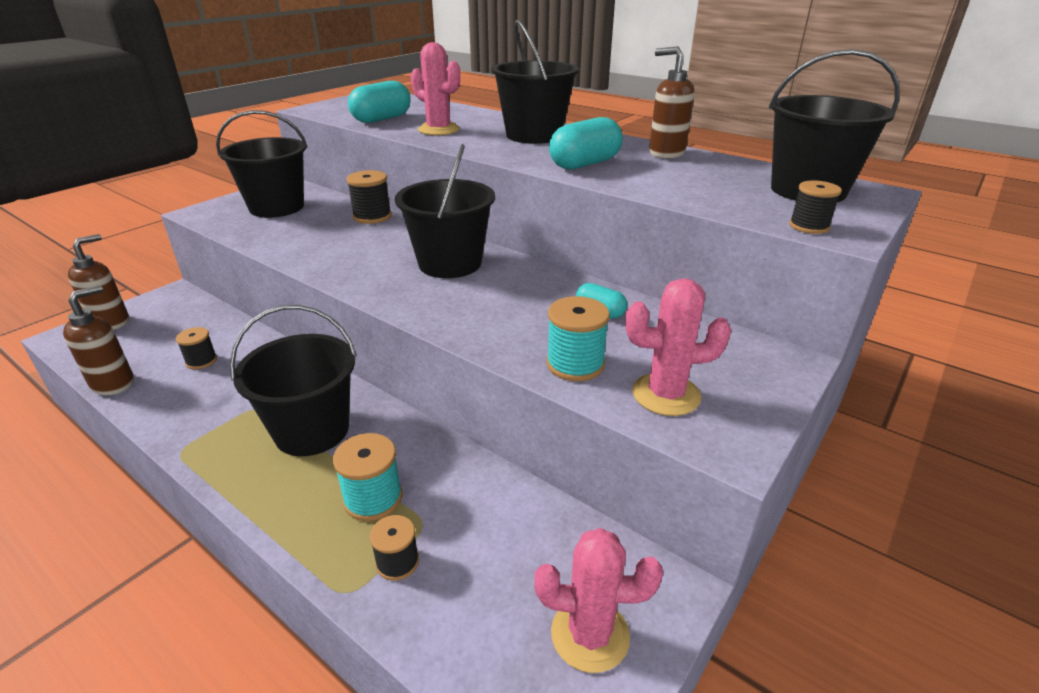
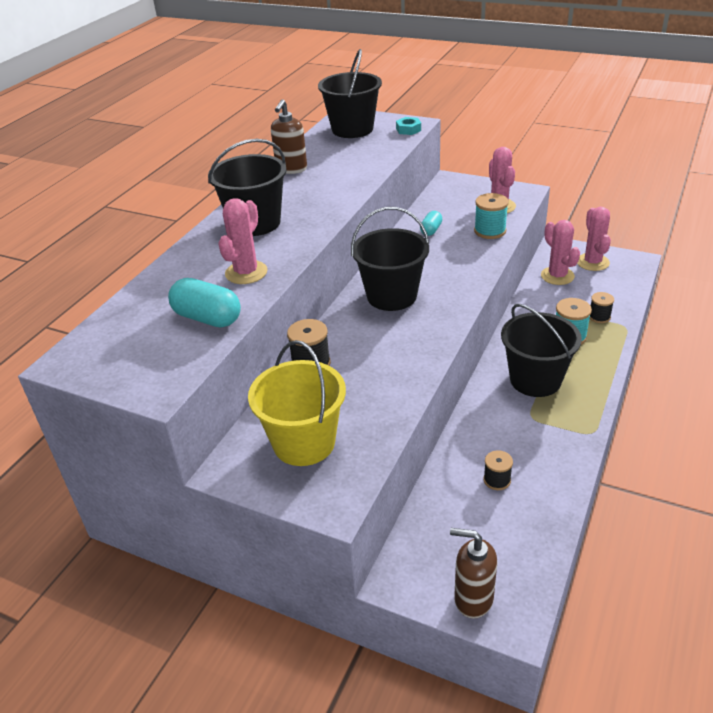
camera: 100 degrees left, 5 degrees up
brown soap dispenser [63,285,134,395] -> none
black bucket [216,110,308,218] -> yellow bucket [248,340,346,466]
turquoise capsule [549,117,623,170] -> none
black spool [789,180,842,234] -> turquoise nut [396,117,421,135]
none -> pink cactus [541,220,580,285]

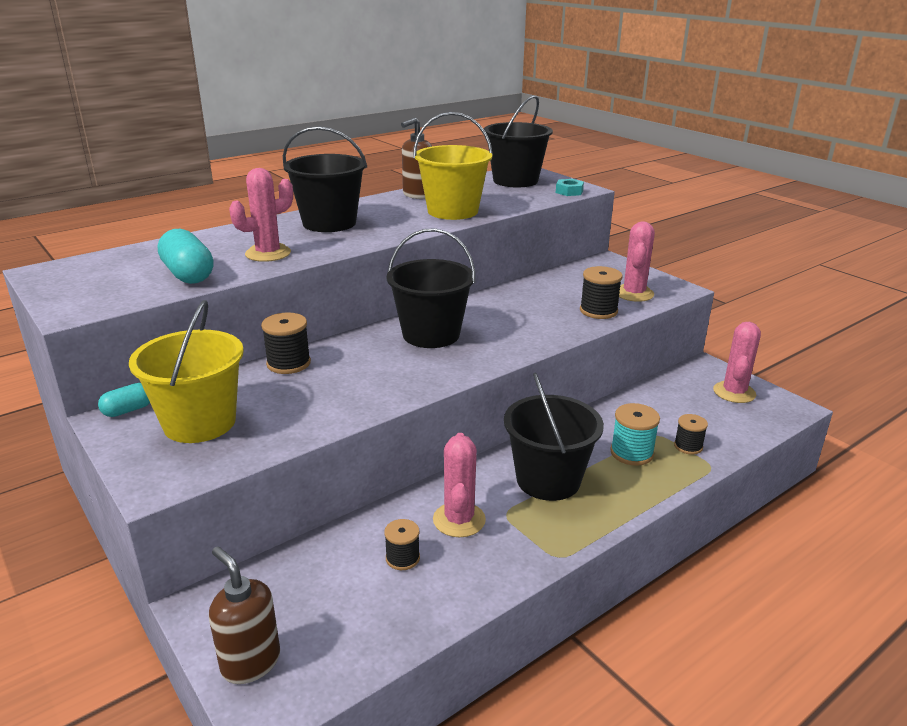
camera: 25 degrees right, 10 degrees down
turquoise capsule [420,211,442,236] -> turquoise capsule moved to [98,383,150,417]
turquoise spool [474,193,509,239] -> black spool [580,266,623,319]
pink cactus [541,220,580,285] -> pink cactus moved to [433,433,486,537]
none -> yellow bucket [413,112,493,220]

